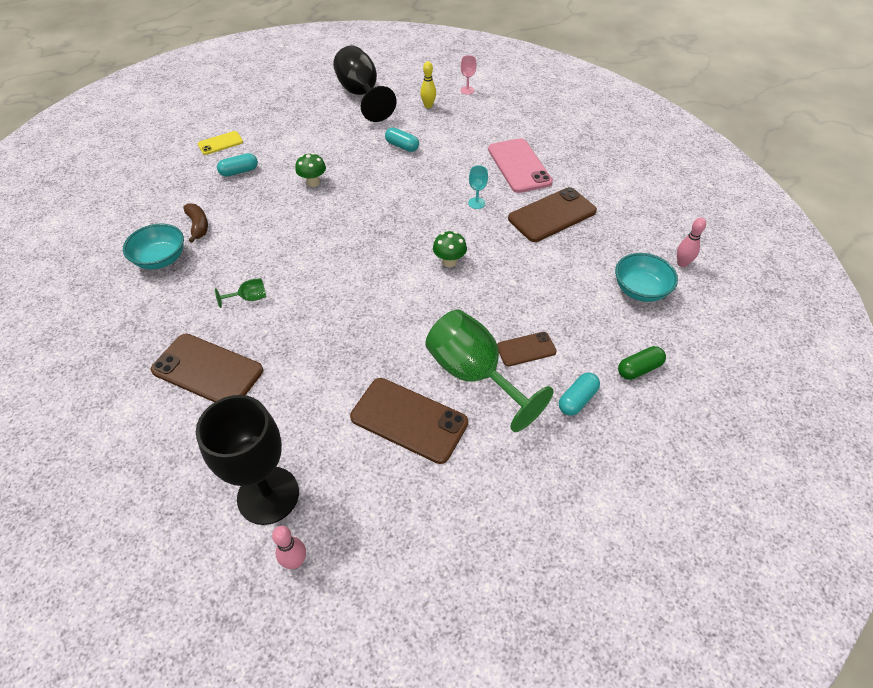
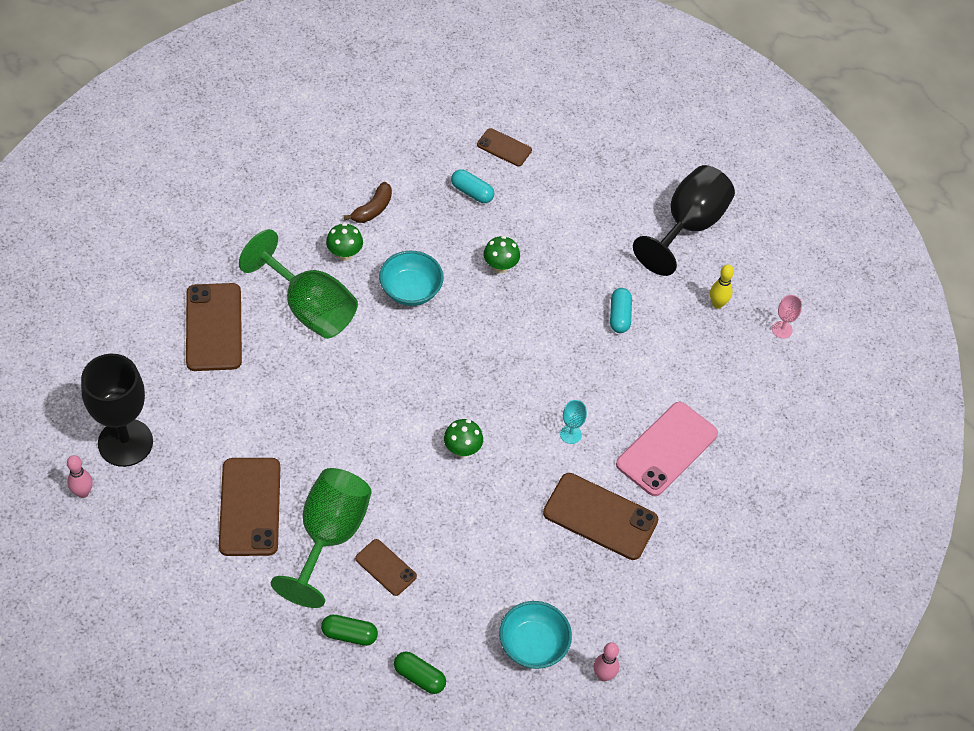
camera: 55 degrees right, 5 degrees up
turquoise bowl [123,224,184,270] -> turquoise bowl moved to [379,251,443,306]
yellow phone [198,131,243,155] -> brown phone [477,128,532,166]
green goblet [215,278,266,308] -> green goblet [239,229,358,339], size x2.46
turquoise capsule [559,373,600,416] -> green capsule [321,615,378,646]
none -> green mushroom [326,223,363,261]

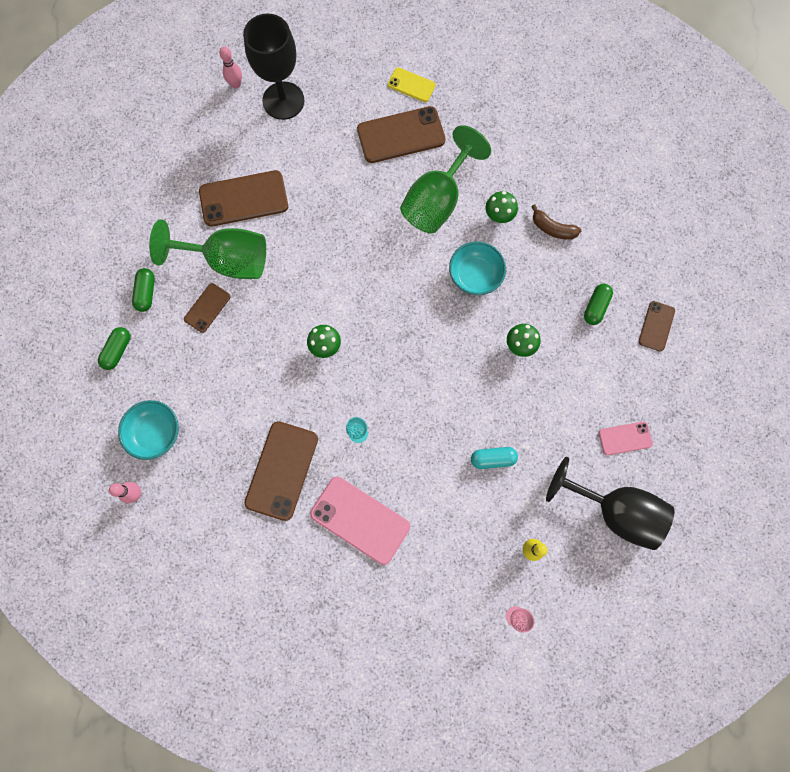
camera: 85 degrees right, 20 degrees up
turquoise capsule [451,169,494,203] -> green capsule [584,284,613,325]
none -> yellow phone [388,67,436,102]
none -> pink phone [598,422,653,456]

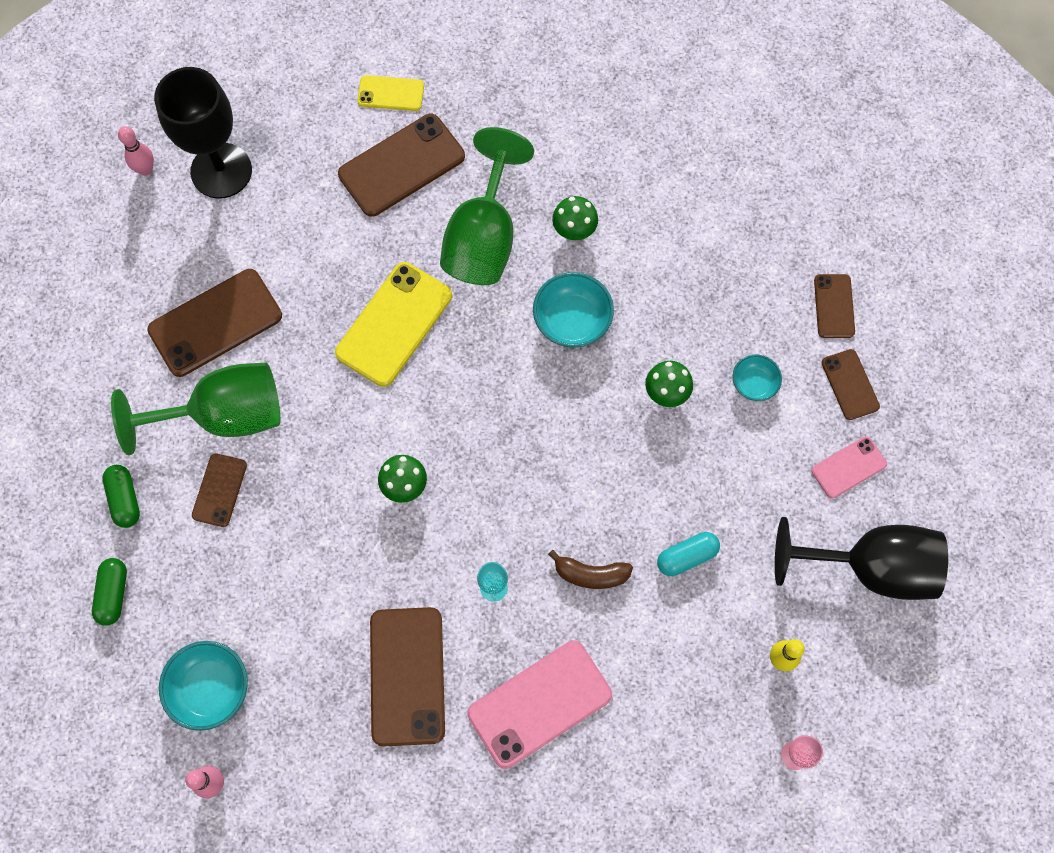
camera: 20 degrees left, 5 degrees down
pink phone [310,476,410,565] -> pink phone turned 45 degrees counterclockwise [467,641,612,769]
brown banana [531,204,581,240] -> brown banana moved to [548,550,633,589]
green capsule [584,284,613,325] -> none
none -> yellow phone [335,262,452,387]
none -> turquoise bowl [732,355,782,401]
none -> brown phone [822,349,880,420]

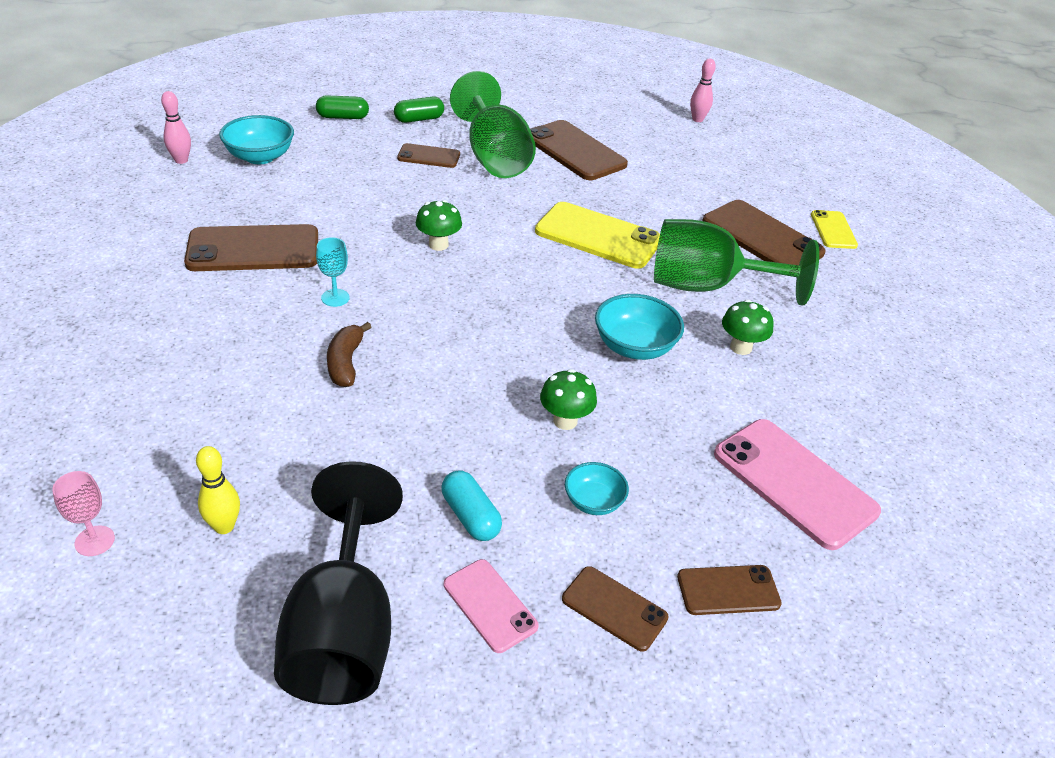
camera: 80 degrees right, 30 degrees down
black goblet [154,67,252,199] -> none
pink phone [467,641,612,769] -> pink phone moved to [714,419,881,550]
turquoise capsule [657,532,720,576] -> turquoise capsule moved to [442,470,502,541]
brown phone [822,349,880,420] -> brown phone turned 60 degrees clockwise [562,566,668,652]

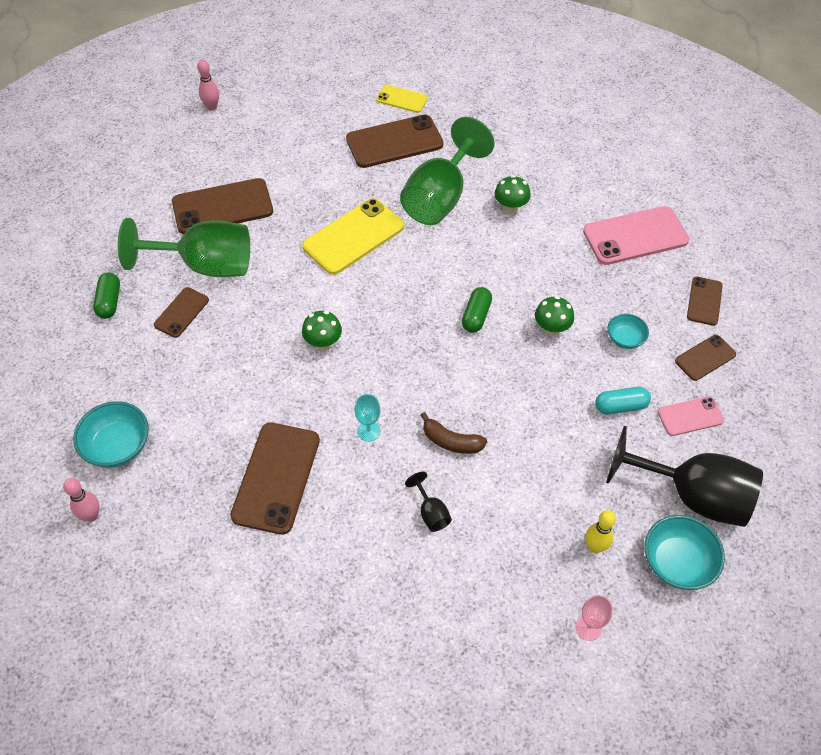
camera: 65 degrees left, 15 degrees up
green capsule [316,95,369,119] -> green capsule moved to [462,287,492,333]
turquoise bowl [595,294,684,360] -> turquoise bowl moved to [645,515,725,590]
none -> black goblet [405,472,452,532]

